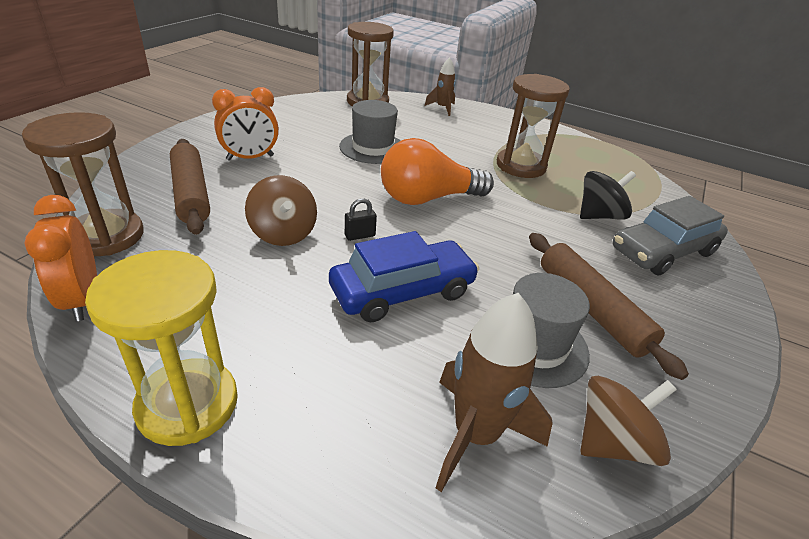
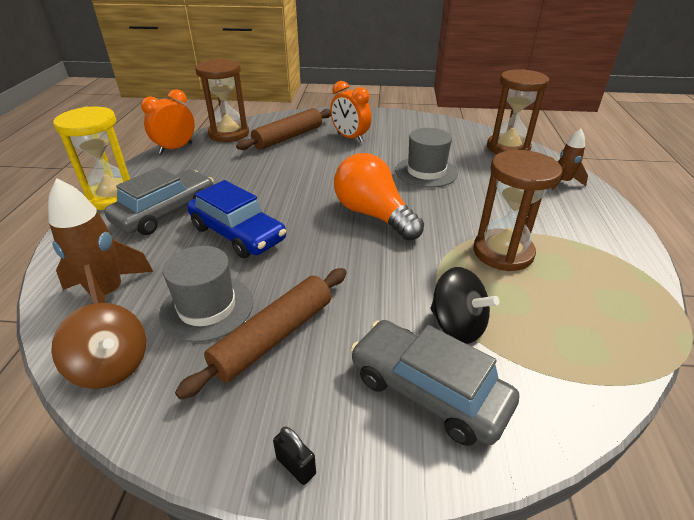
camera: 70 degrees right, 0 degrees up
brown spinning top [245,175,317,246] -> none
black padlock [345,198,377,241] -> black padlock moved to [273,427,316,485]
none -> grey car [104,167,214,235]

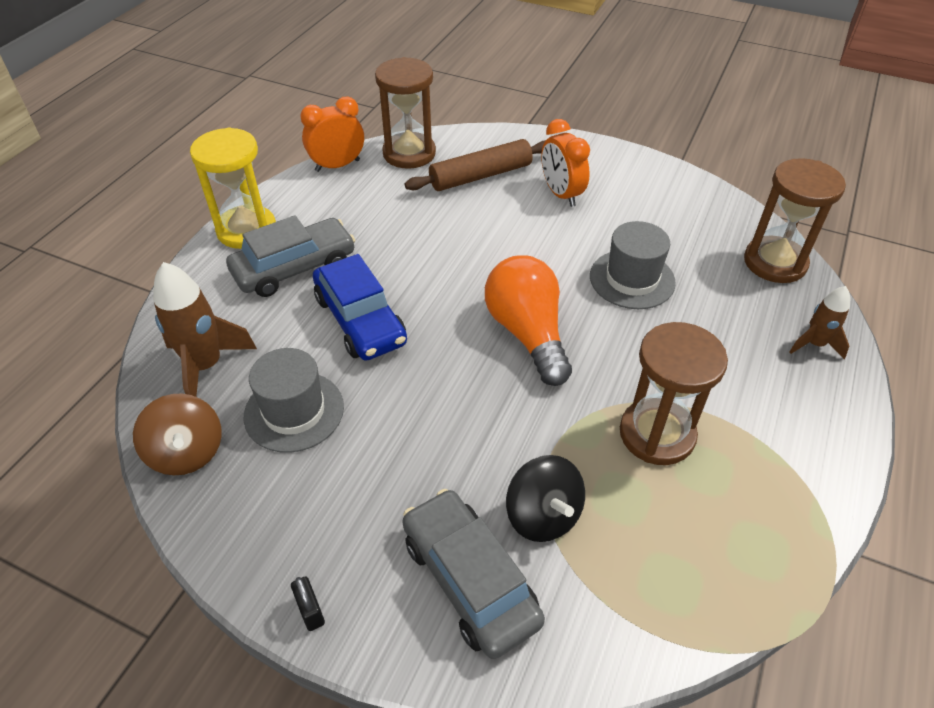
camera: 20 degrees right, 10 degrees up
brown rolling pin [175,268,347,400] -> none

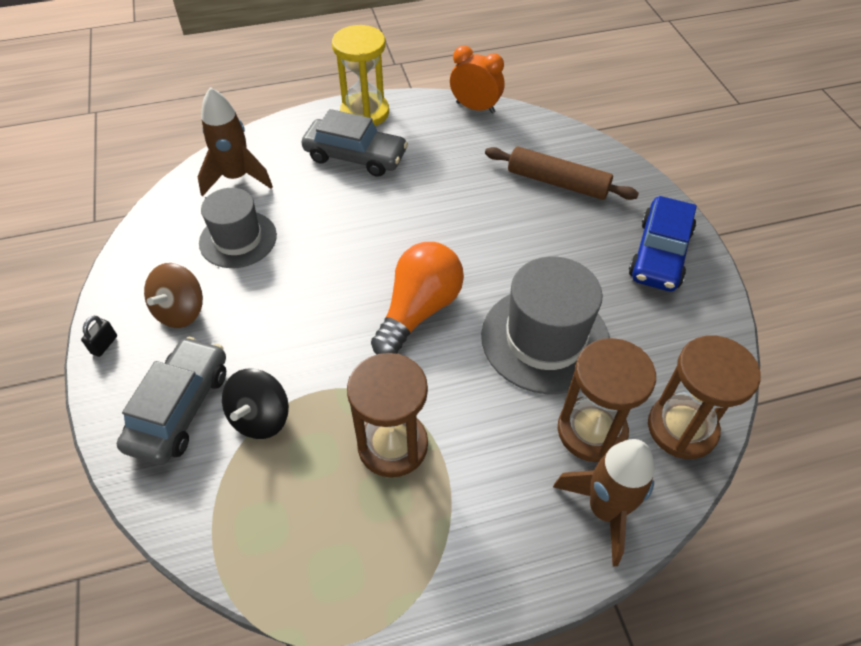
camera: 50 degrees right, 5 degrees up
brown spinning top [133,394,222,475] -> brown spinning top moved to [144,263,203,328]
blue car [313,254,407,360] -> blue car moved to [629,196,697,292]
brown hourglass [375,57,436,169] -> brown hourglass moved to [558,338,656,462]
orange clock [541,119,590,207] -> none
grey hat [590,221,676,309] -> grey hat [481,257,610,394], size x1.50
brown rocket [790,286,850,360] -> brown rocket [553,439,655,566], size x1.68

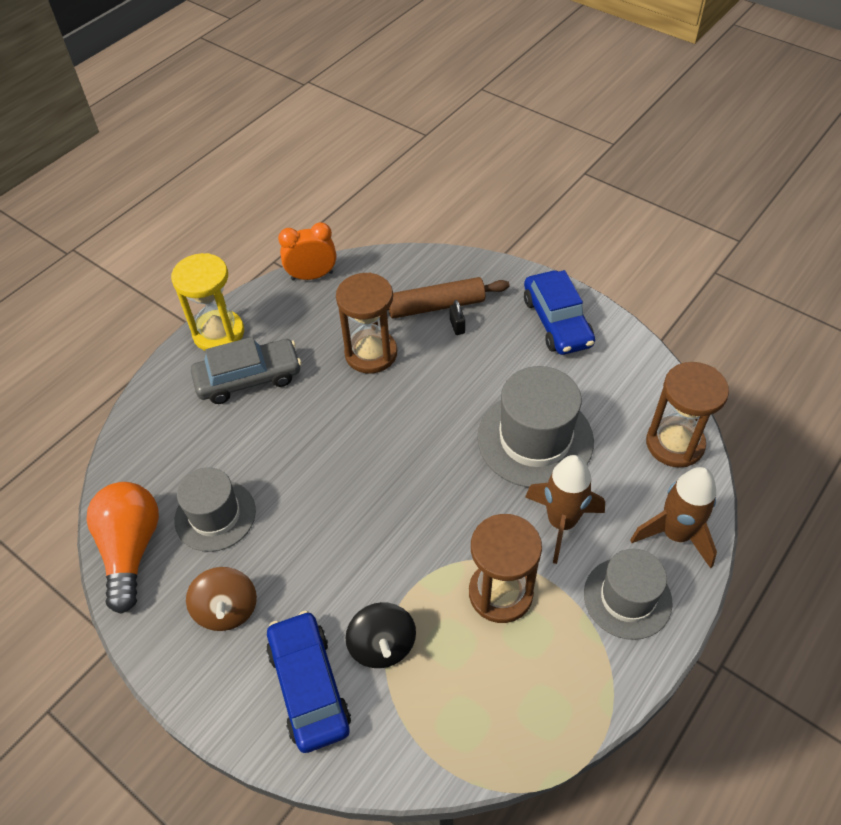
camera: 35 degrees left, 0 degrees up
black padlock [81,316,117,357] -> black padlock moved to [450,300,465,335]
grey car [117,337,226,465] -> blue car [266,611,351,753]
brown rocket [198,87,273,197] -> brown rocket moved to [525,455,605,564]
orange light bulb [371,242,464,355] -> orange light bulb moved to [87,482,159,614]
brown hourglass [558,338,656,462] -> brown hourglass moved to [336,273,397,374]
none -> grey hat [584,549,673,640]

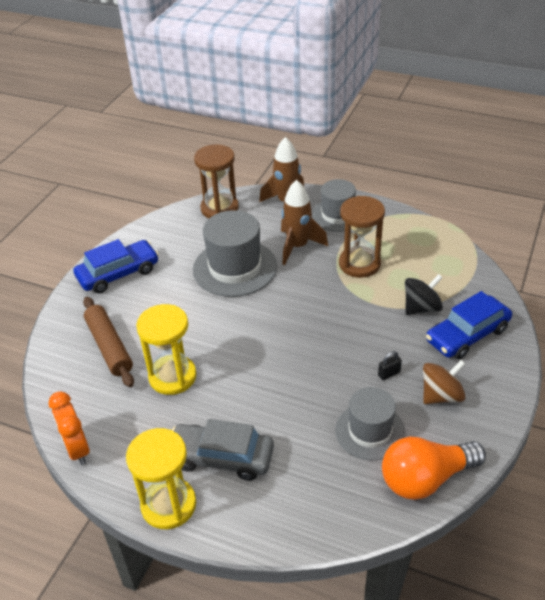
camera: 105 degrees left, 10 degrees down
grey car [191,337,302,404] -> grey car turned 45 degrees counterclockwise [172,419,274,481]
brown hourglass [336,273,397,374] -> yellow hourglass [136,304,197,395]
black padlock [450,300,465,335] -> black padlock moved to [378,351,402,380]

